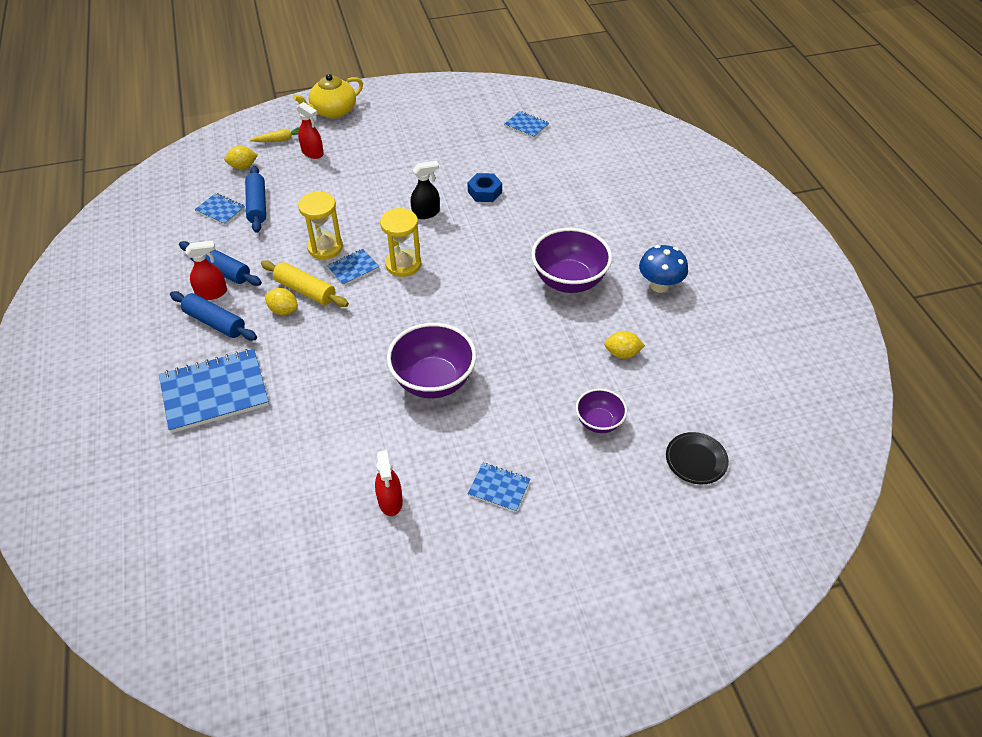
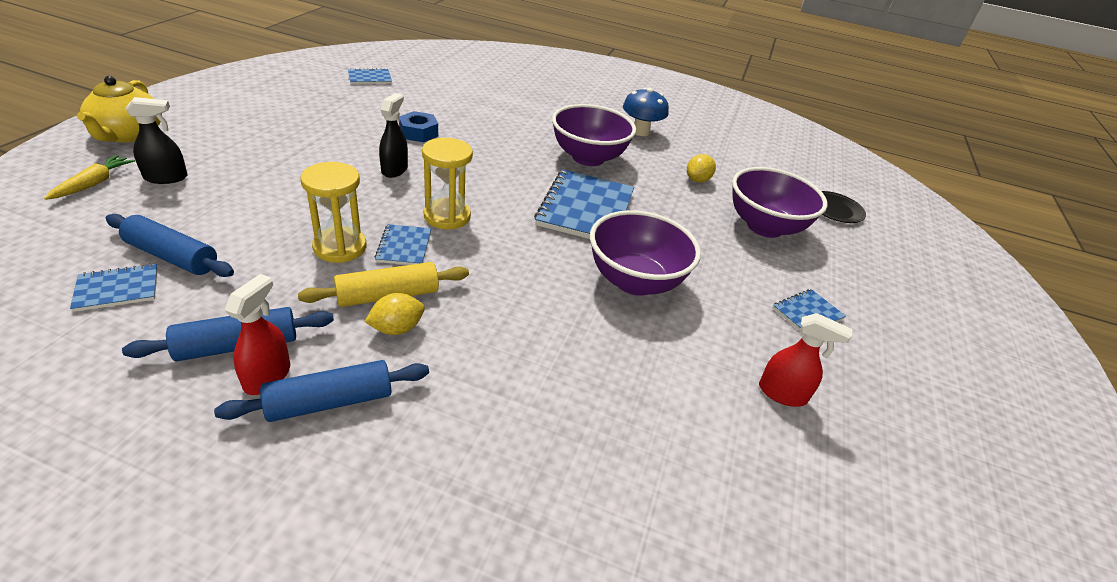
camera: 60 degrees left, 10 degrees down
blue notebook [159,349,269,433] -> blue notebook moved to [534,169,634,239]
yellow lemon [224,146,258,169] -> none
red spray bottle [296,102,324,159] -> black spray bottle [126,97,188,184]
purple bowl [576,388,627,433] -> purple bowl [732,167,827,238], size x1.79

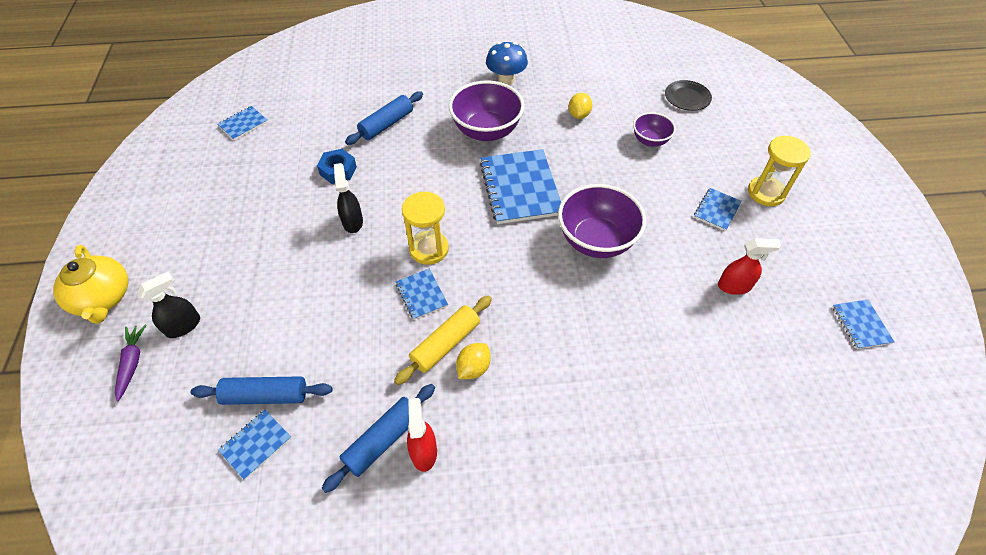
camera: 20 degrees left, 15 degrees up
yellow carrot [44,155,135,200] -> purple carrot [115,325,146,401]
blue rolling pin [214,360,429,422] -> blue rolling pin moved to [345,91,423,145]
yellow hourglass [300,162,367,263] -> yellow hourglass moved to [748,136,811,206]
purple bowl [732,167,827,238] -> purple bowl [633,112,676,147], size x0.56
none -> blue notebook [833,300,894,349]

